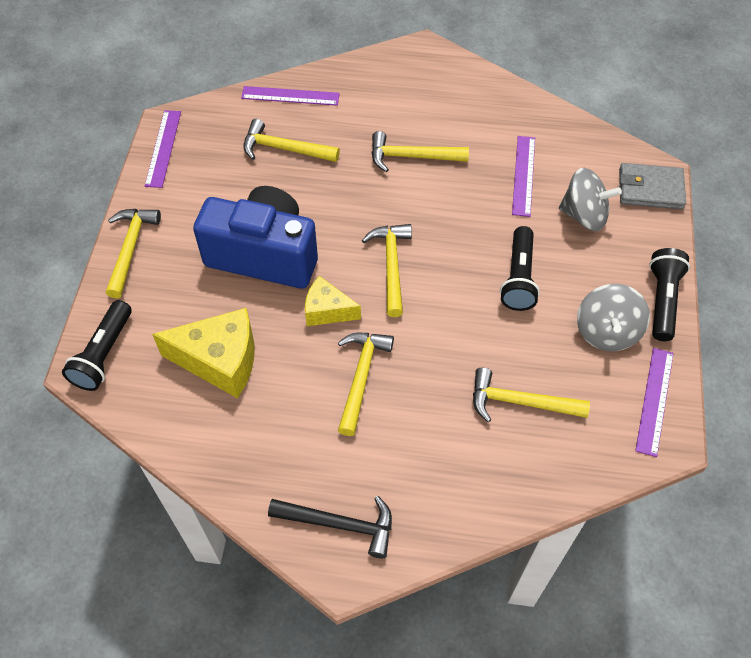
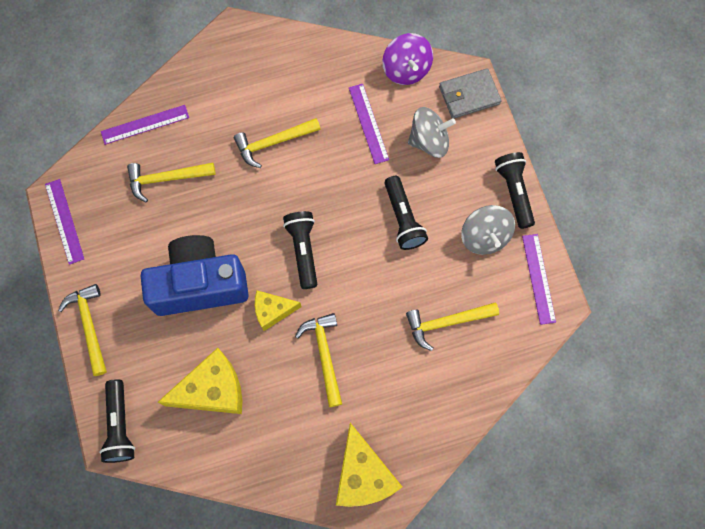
camera: 25 degrees left, 15 degrees up
black hammer [268,496,392,559] -> yellow cheese [336,423,402,507]
yellow hammer [362,224,412,317] -> black flashlight [283,211,317,289]
none -> purple spinning top [382,33,433,85]

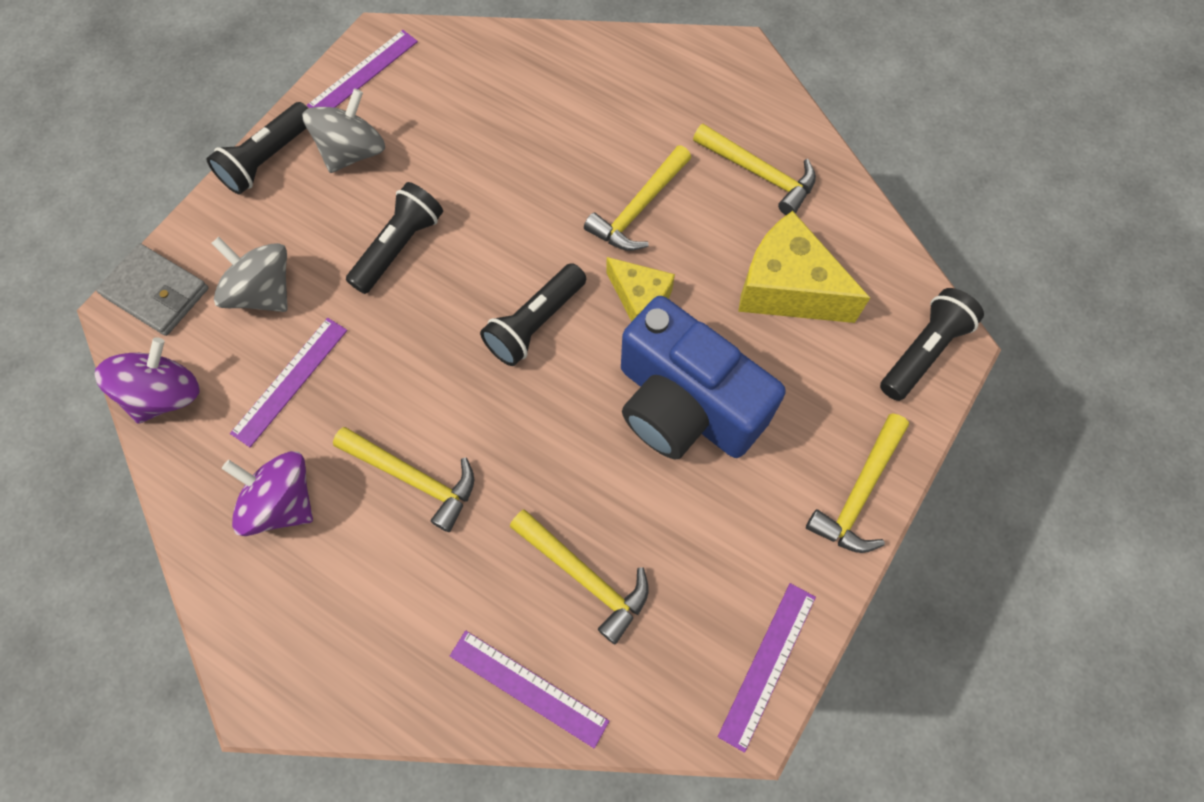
camera: 130 degrees left, 5 degrees down
yellow cheese [336,423,402,507] -> none
yellow hammer [406,303,499,351] -> yellow hammer moved to [693,124,816,215]
none -> purple spinning top [222,451,313,536]

